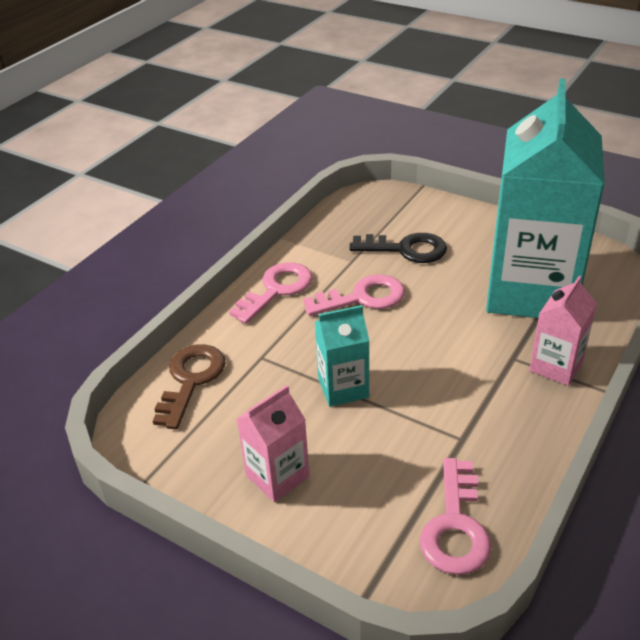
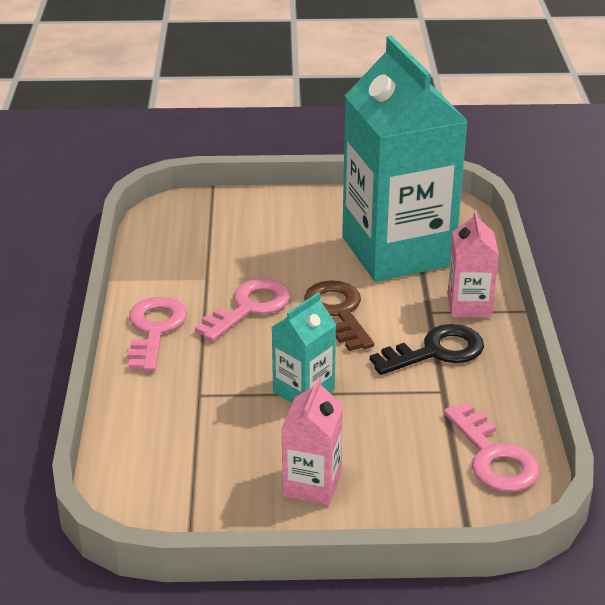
camera: 35 degrees left, 5 degrees down
brown key [153,344,226,429] -> brown key moved to [304,280,374,351]
black key [350,233,447,263] -> black key moved to [370,324,484,375]

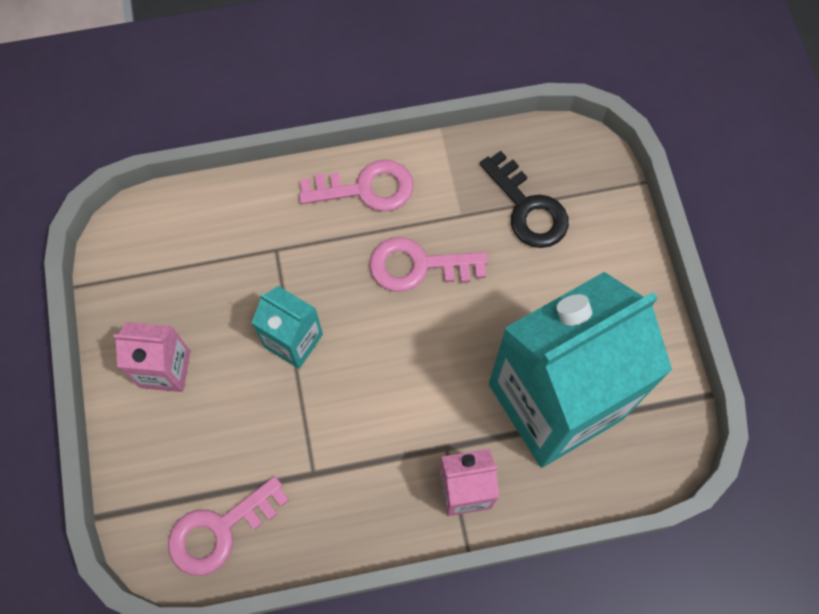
camera: 80 degrees right, 35 degrees up
pink key [195,279,290,342] -> pink key turned 150 degrees clockwise [369,237,488,292]
brown key [304,280,374,351] -> none
black key [370,324,484,375] -> black key moved to [480,151,569,248]

